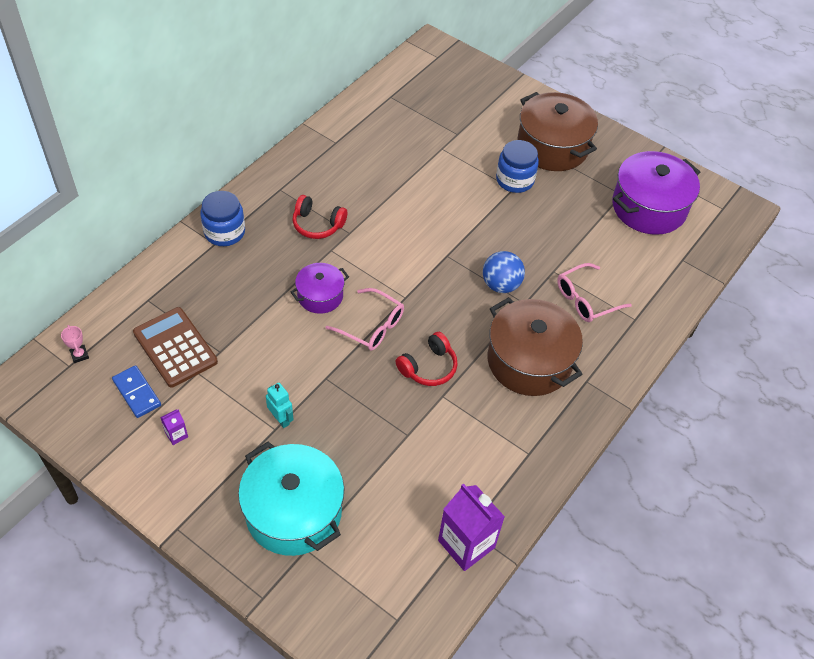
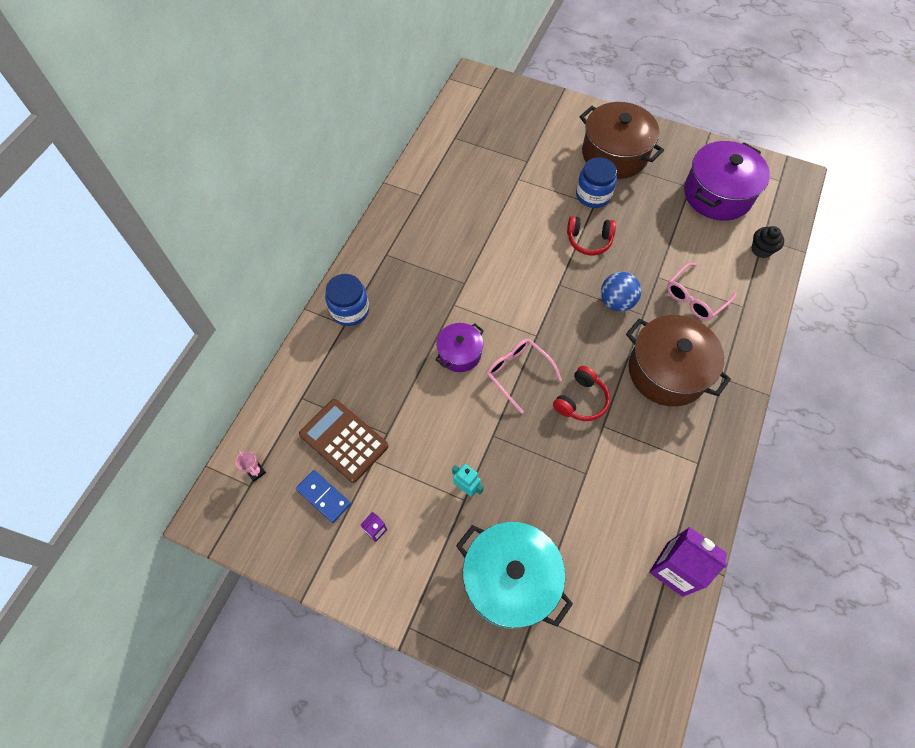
camera: 10 degrees left, 10 degrees up
red headphones [293,195,347,239] -> red headphones moved to [567,216,616,255]
pink glasses [325,288,404,351] -> pink glasses turned 150 degrees counterclockwise [486,339,562,414]
none -> black cupcake [751,226,784,258]

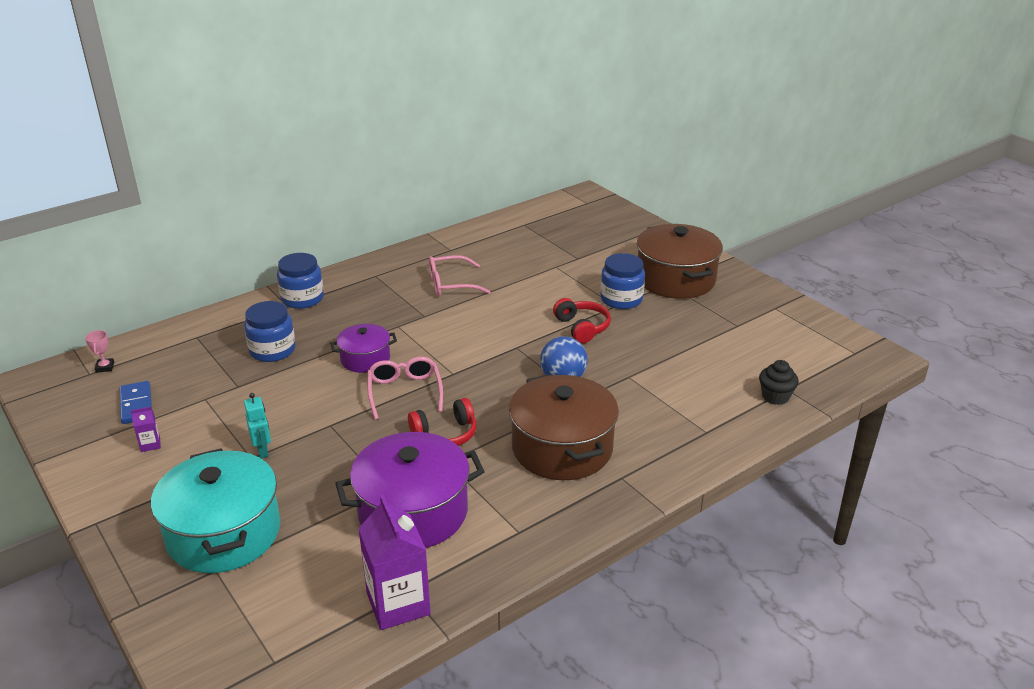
camera: 30 degrees right, 30 degrees down
brown calculator [299,399,388,483] -> none
red headphones [567,216,616,255] -> red headphones turned 150 degrees counterclockwise [553,298,611,343]
pink glasses [667,263,737,321] -> pink glasses moved to [429,255,490,296]
purple pot [684,141,770,221] -> purple pot moved to [335,432,485,548]
none -> blue jar [244,301,296,362]

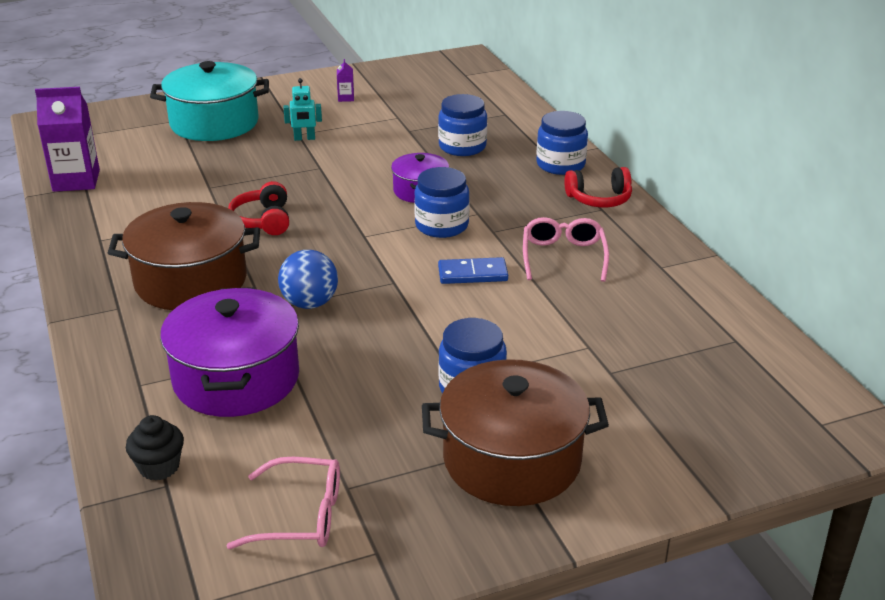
camera: 105 degrees right, 0 degrees up
pink trophy [85,330,114,373] -> none
blue domino [120,381,152,424] -> blue domino moved to [438,257,508,284]
purple pot [335,432,485,548] -> purple pot moved to [160,287,299,417]
pink glasses [367,357,443,420] -> pink glasses moved to [226,457,340,549]
red headphones [553,298,611,343] -> red headphones moved to [564,167,632,207]
none -> blue jar [414,167,470,238]

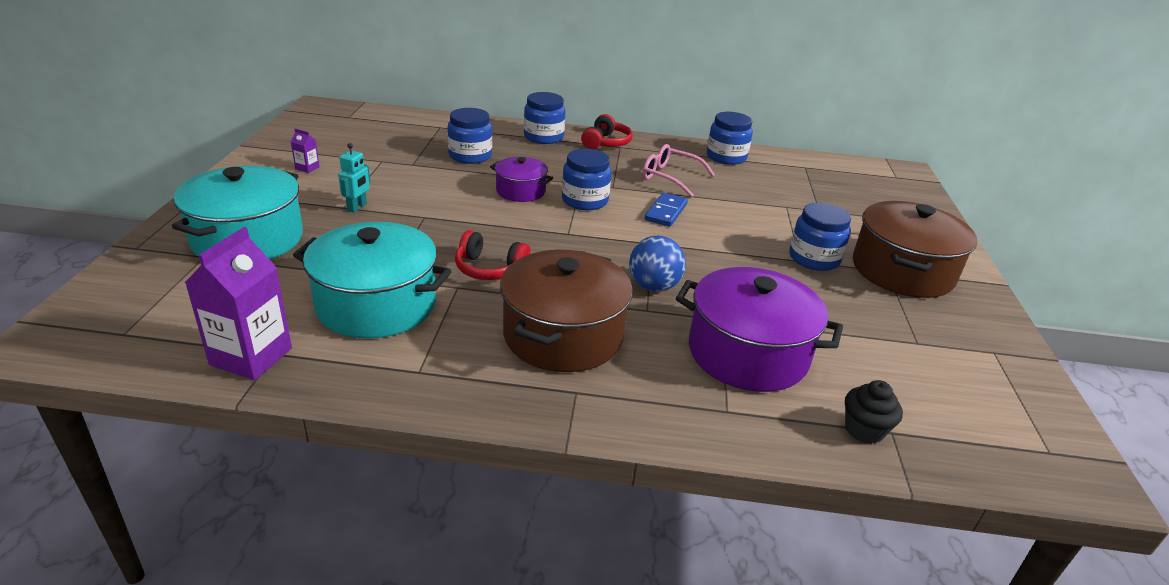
camera: 65 degrees left, 0 degrees up
pink glasses [226,457,340,549] -> none
none -> turquoise pot [293,222,452,338]
none -> blue jar [707,112,753,165]

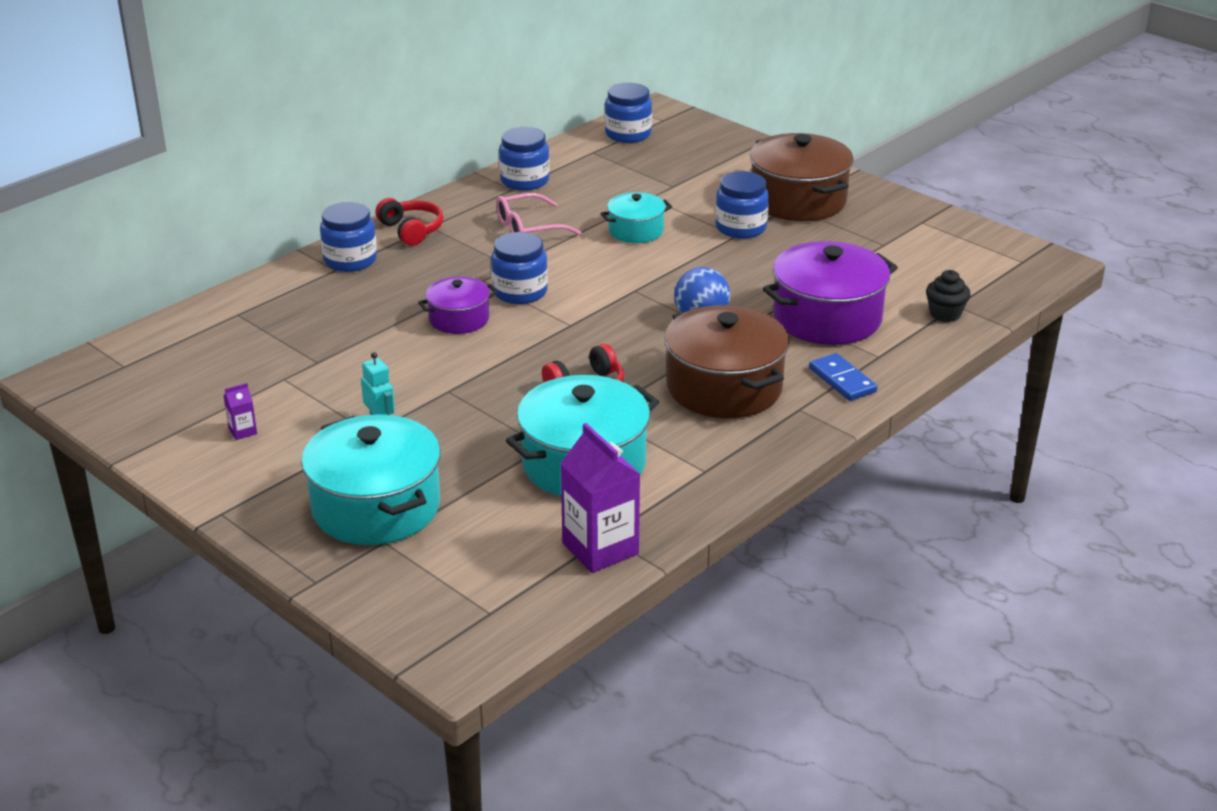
camera: 50 degrees left, 0 degrees up
blue jar [447,108,492,164] -> blue jar moved to [605,83,652,143]
blue domino [645,193,688,227] -> blue domino moved to [809,353,877,401]
none -> turquoise pot [600,192,672,243]

